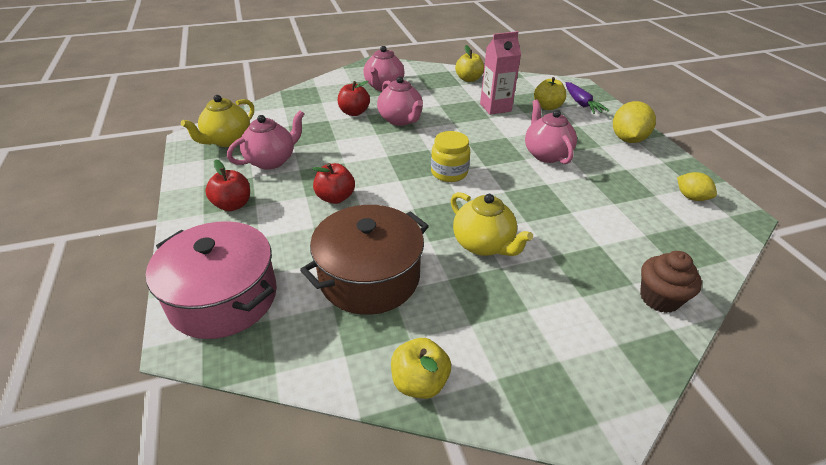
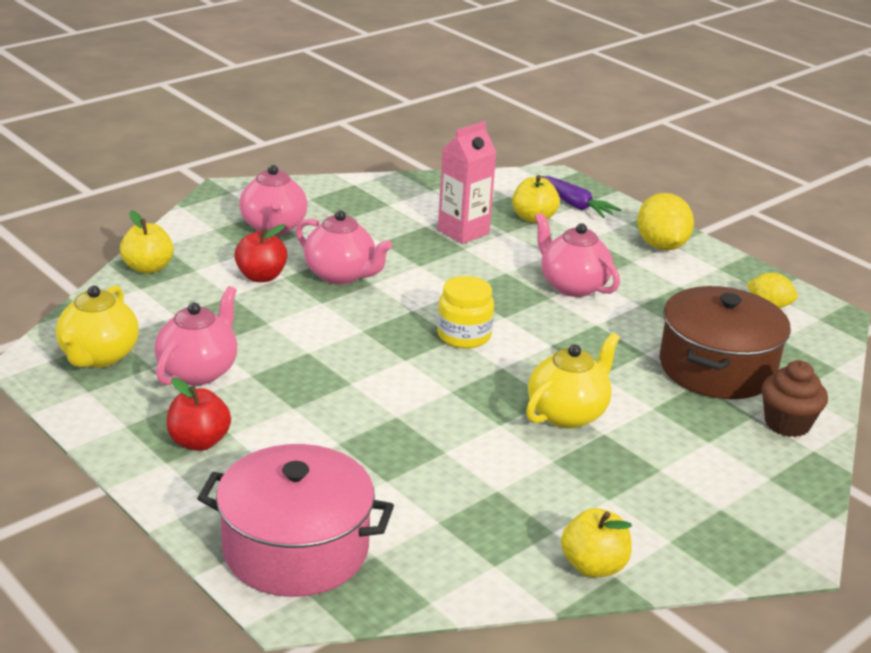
camera: 25 degrees left, 10 degrees down
brown pot [300,205,429,315] -> brown pot moved to [660,286,791,399]
red apple [312,163,355,204] -> none
yellow teapot [451,192,533,256] -> yellow teapot turned 75 degrees counterclockwise [526,332,620,429]
yellow apple [455,45,484,82] -> yellow apple moved to [120,210,173,274]

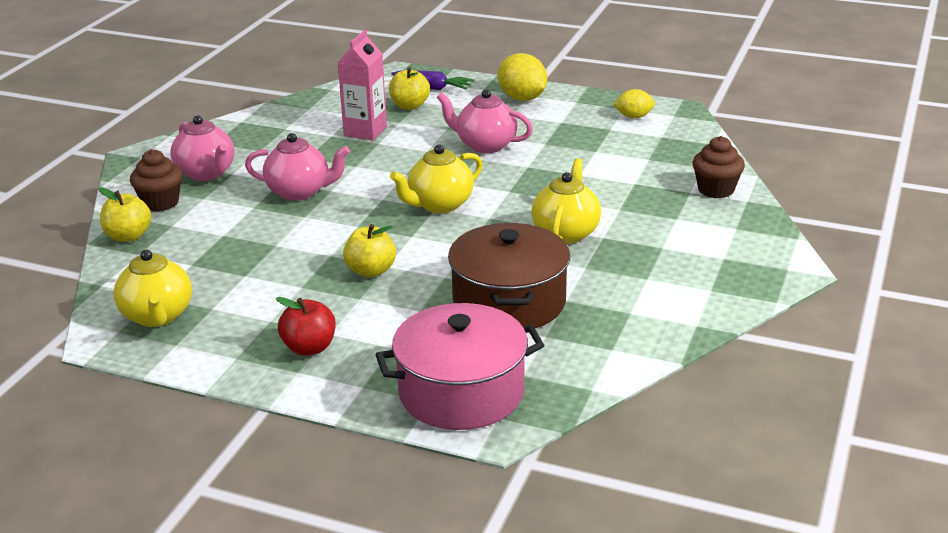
camera: 25 degrees left, 0 degrees up
pink teapot [154,286,237,386] -> none
red apple [234,224,287,282] -> none
yellow jar [437,276,494,349] -> yellow teapot [390,144,483,213]
yellow apple [561,508,632,578] -> yellow apple moved to [343,224,396,277]
brown pot [660,286,791,399] -> brown pot moved to [448,223,570,328]
none -> brown cupcake [130,149,182,211]

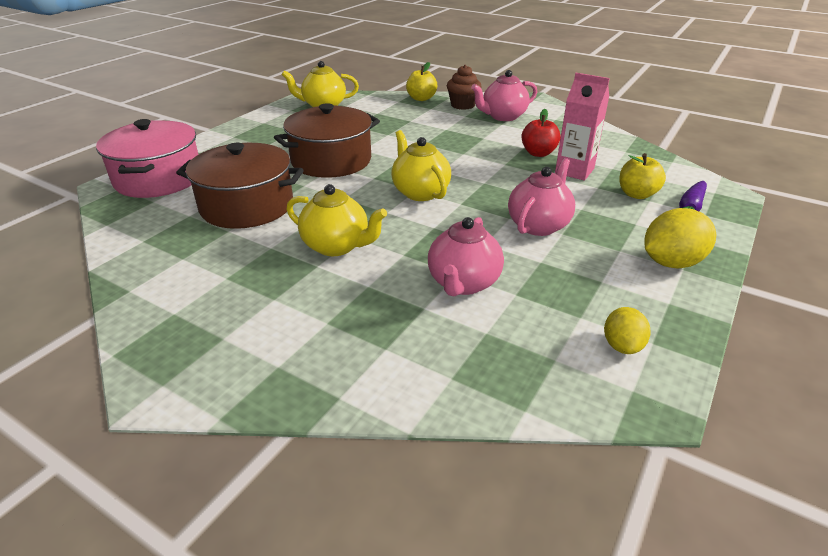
camera: 100 degrees right, 5 degrees up
pink teapot [245,133,350,201] -> pink teapot moved to [428,217,504,296]
red apple [276,297,335,356] -> red apple moved to [522,109,561,157]
yellow apple [343,224,396,277] -> brown pot [274,103,380,178]
brown cupcake [692,136,745,198] -> none

